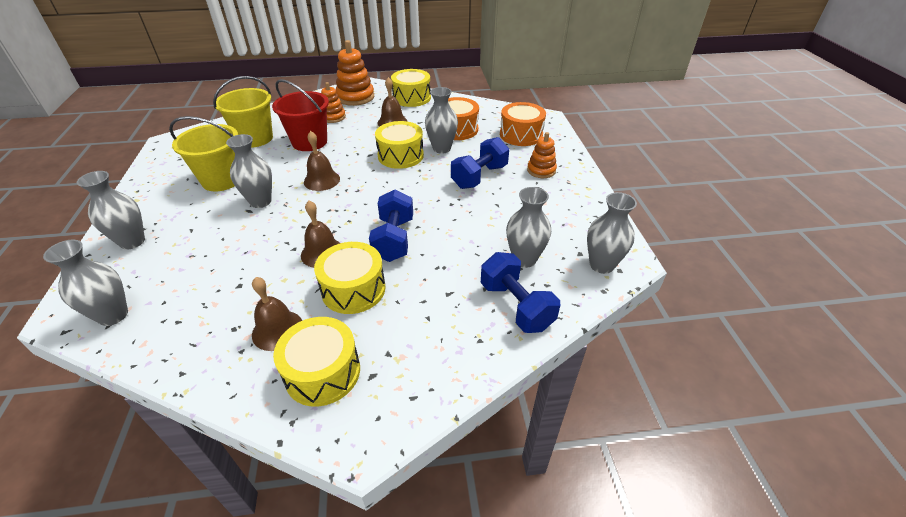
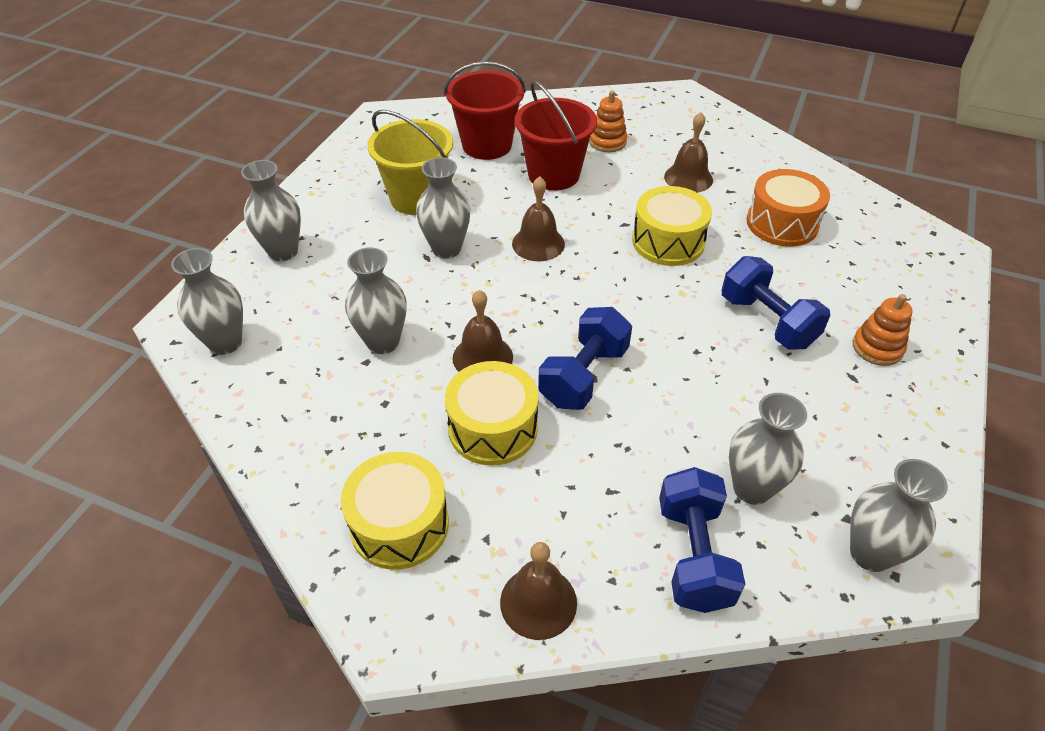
camera: 30 degrees right, 5 degrees up
yellow bucket [213,76,273,148] -> red bucket [444,61,526,160]
brown bell [252,277,302,351] -> brown bell moved to [500,542,577,640]
orange stacking toy [336,40,374,106] -> none
yellow drum [391,69,431,107] -> none
grey vase [425,87,458,154] -> grey vase moved to [345,248,407,354]
blue dumbbell [451,137,509,189] -> blue dumbbell turned 75 degrees clockwise [722,256,830,350]
orange drum [500,102,546,146] -> none

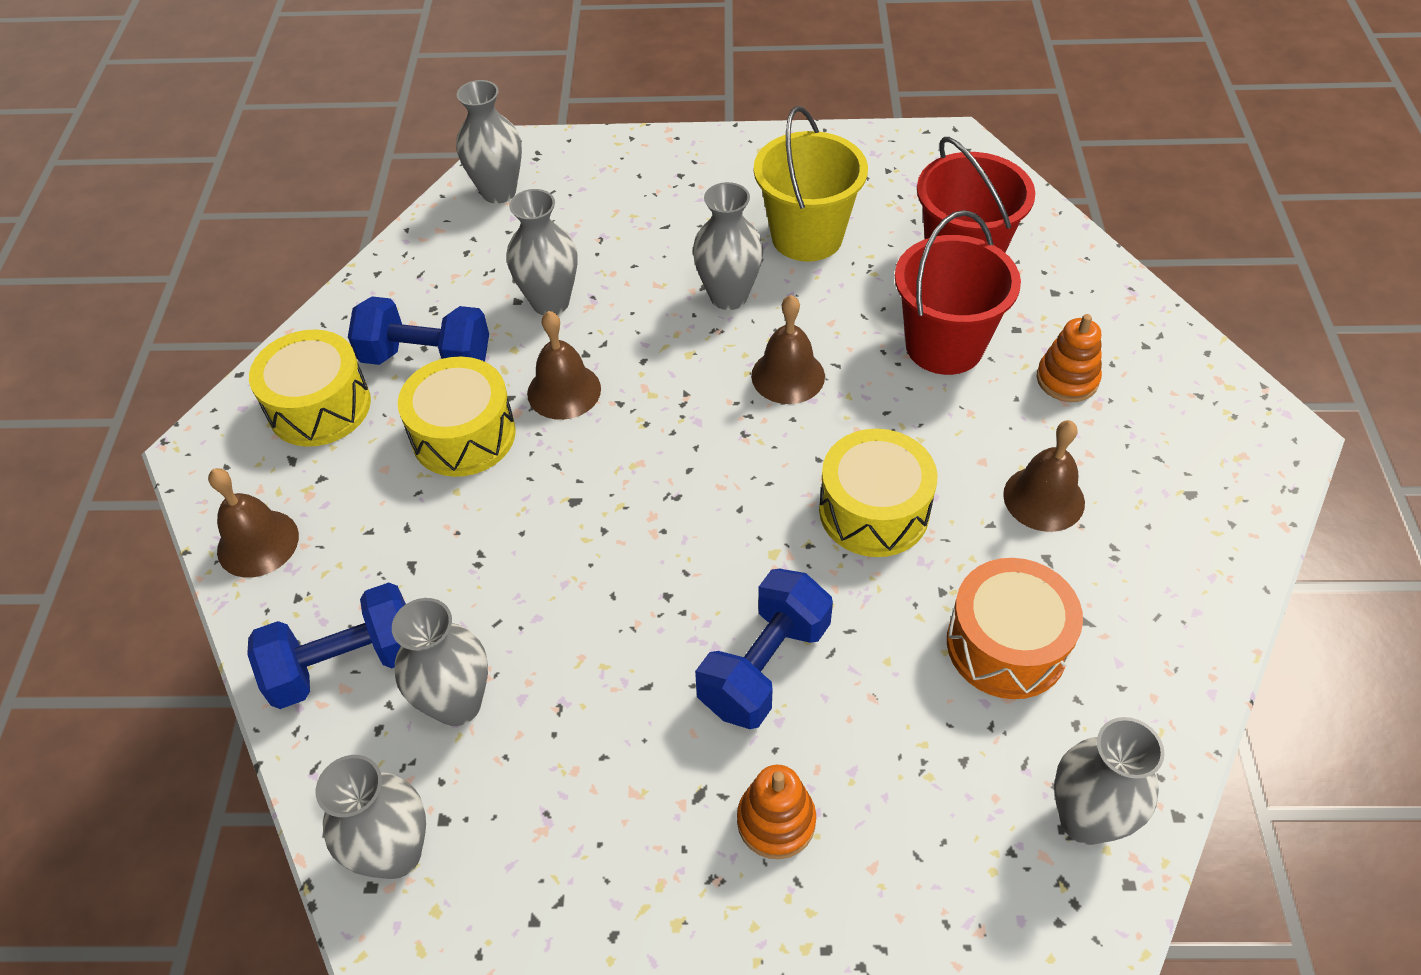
camera: 70 degrees right, 5 degrees up
grey vase [241,160,301,261] -> grey vase moved to [1054,717,1165,845]
blue dumbbell [538,307,632,410] -> blue dumbbell moved to [348,296,489,365]

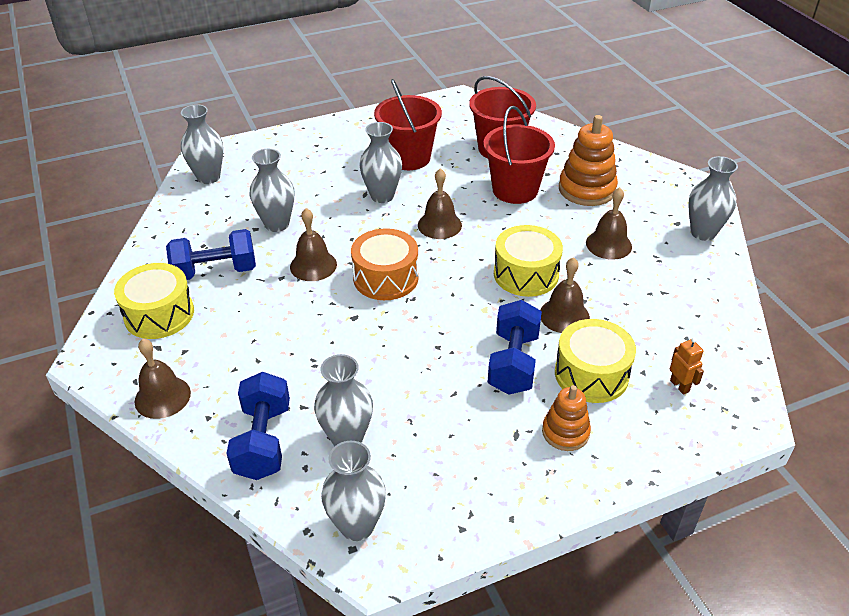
camera: 25 degrees left, 10 degrees down
blue dumbbell [247,582,406,709] -> blue dumbbell turned 45 degrees counterclockwise [226,372,290,480]
yellow drum [398,357,516,477] -> yellow drum moved to [555,319,636,403]
yellow bucket [754,106,868,262] -> red bucket [374,79,442,170]
orange drum [947,558,1083,699] -> orange drum moved to [351,228,419,300]
orange stacking toy [1037,314,1102,402] -> orange stacking toy [559,115,618,206], size x1.64
grey vase [1054,717,1165,845] -> grey vase moved to [688,156,738,241]
none -> brown bell [540,257,590,333]
none -> orange robot [670,338,704,395]

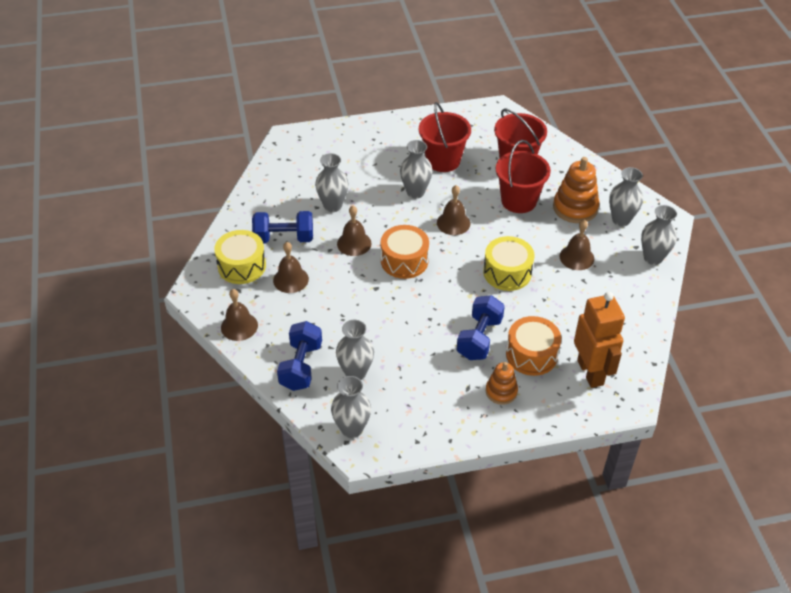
camera: 10 degrees right, 5 degrees up
grey vase [181,104,223,184] -> grey vase moved to [609,167,643,226]
brown bell [540,257,590,333] -> brown bell moved to [273,242,309,293]
yellow drum [555,319,636,403] -> orange drum [506,316,561,376]
orange robot [670,338,704,395] -> orange robot [574,292,625,388], size x2.48

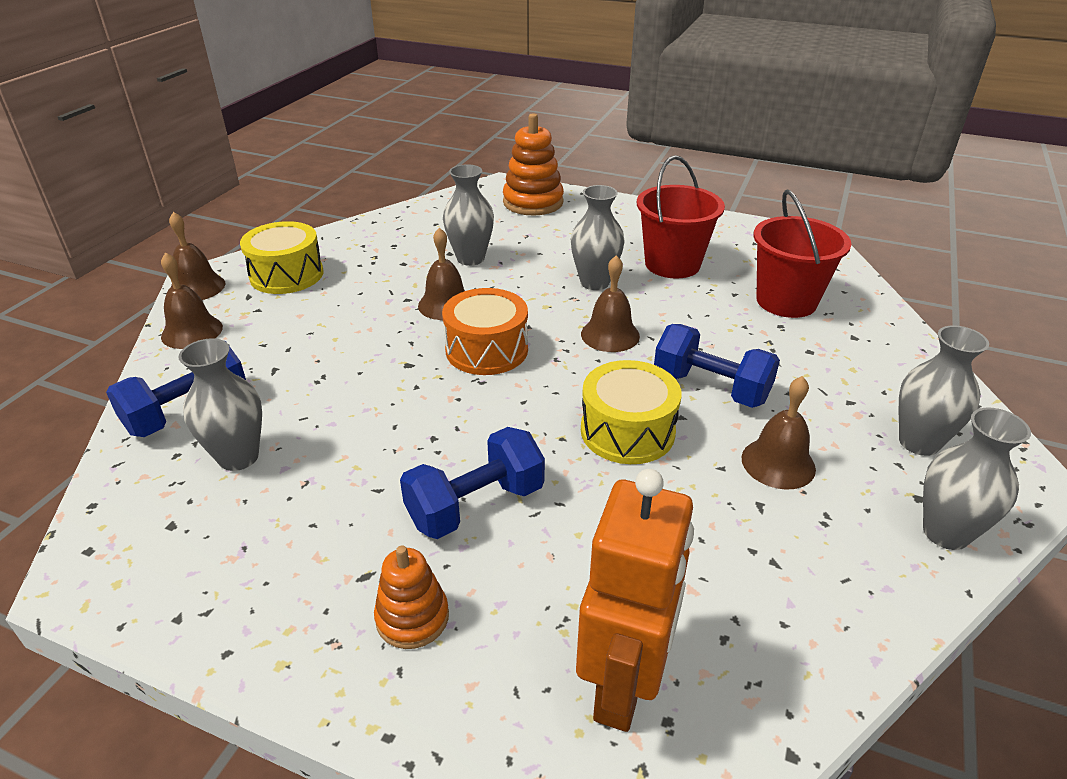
camera: 35 degrees right, 10 degrees down
blue dumbbell [252,211,313,243] -> blue dumbbell moved to [654,324,780,408]
brown bell [273,242,309,293] -> brown bell moved to [169,212,225,300]
grey vase [331,376,371,438] -> none
red bucket [496,140,551,213] -> none
orange drum [506,316,561,376] -> none
orange stacking toy [553,157,599,223] -> orange stacking toy moved to [503,113,564,216]

